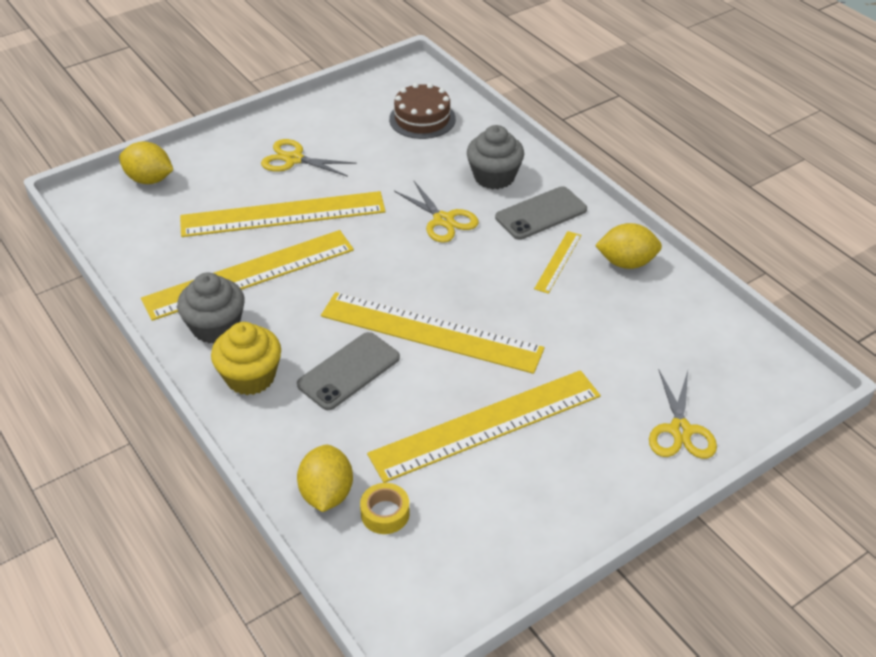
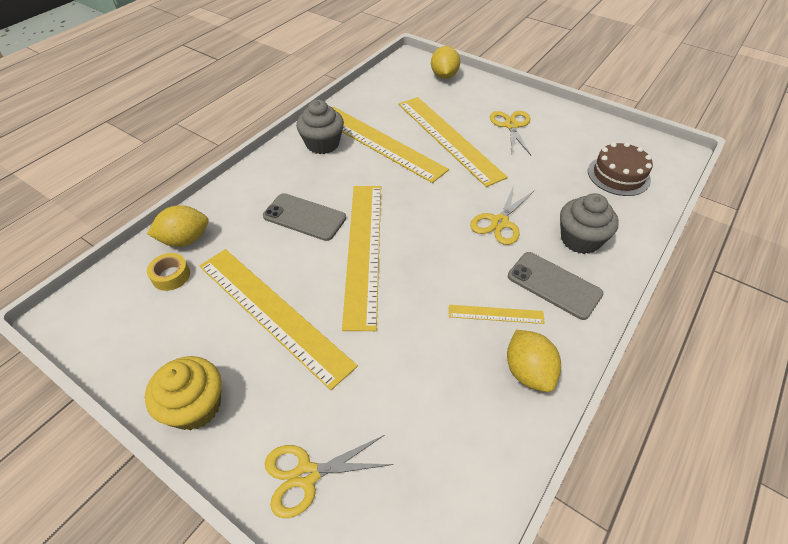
camera: 70 degrees right, 5 degrees up
yellow cupcake [211,322,281,395] -> yellow cupcake moved to [145,356,222,430]

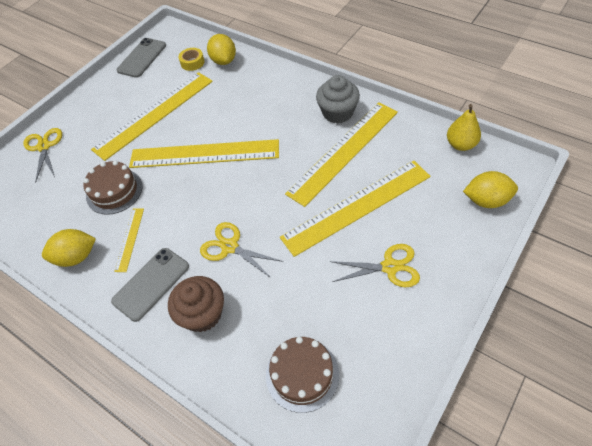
camera: 95 degrees right, 5 degrees up
yellow cupcake [145,356,222,430] -> none
grey phone [263,193,346,241] -> grey phone moved to [116,38,166,78]
grey cupcake [560,193,619,254] -> brown cupcake [168,276,224,332]
none -> brown cake [83,161,142,215]
none -> yellow pear [447,104,481,151]

